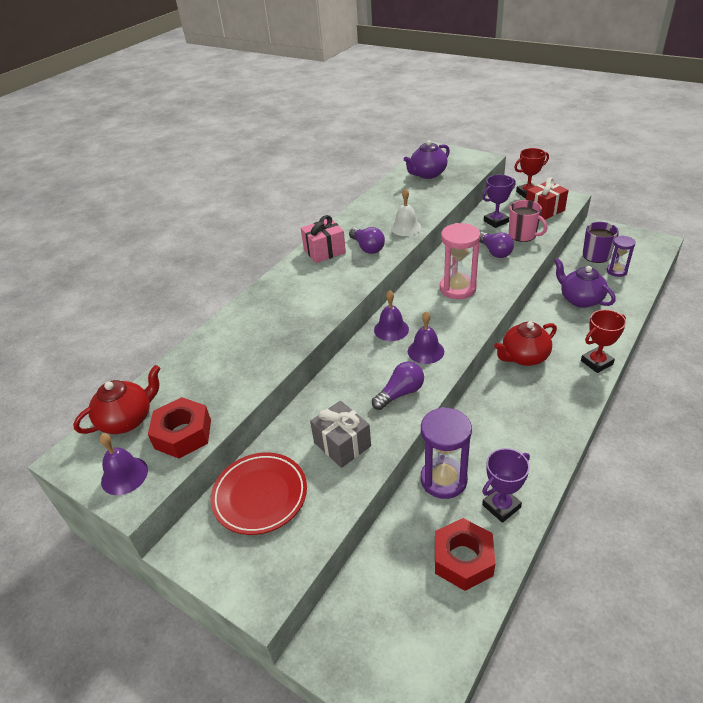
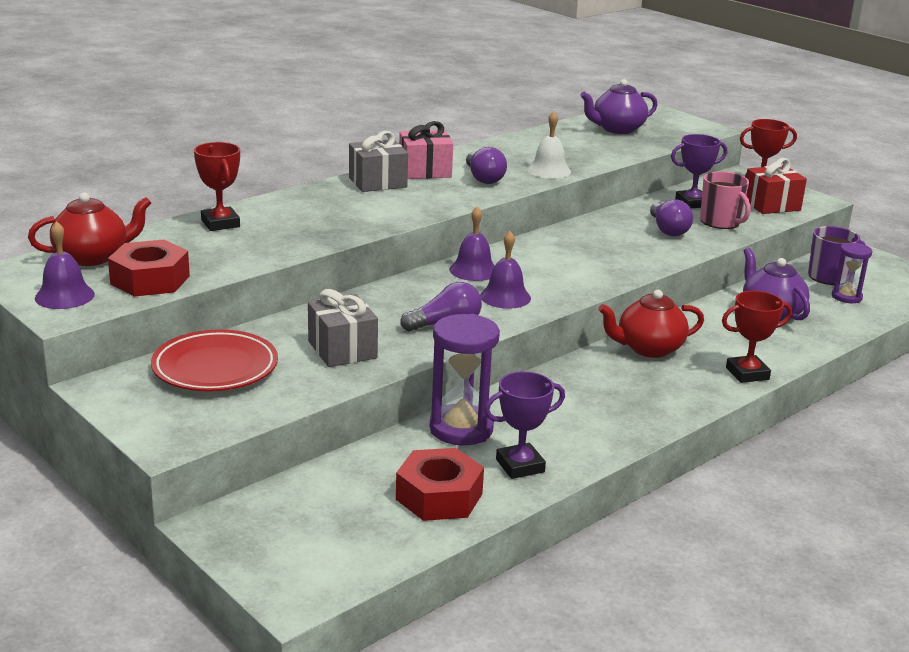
camera: 10 degrees right, 15 degrees down
pink hourglass [440,223,481,299] -> none
none -> red trophy [194,142,240,231]
none -> grey gift [349,131,408,192]

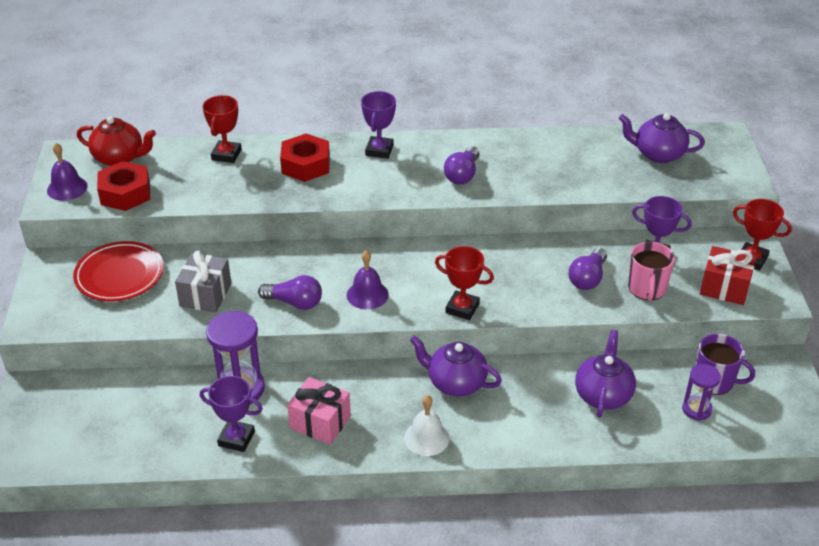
camera: 40 degrees right, 15 degrees up
grey gift [349,131,408,192] -> purple trophy [361,91,396,159]
red nut [396,448,484,521] -> red nut moved to [280,134,330,182]
pink gift [399,121,453,179] -> pink gift moved to [287,377,351,445]
purple bell [449,206,495,281] -> none
white bell [527,111,571,178] -> white bell moved to [404,395,450,456]
red teapot [598,290,704,358] -> purple teapot [410,336,502,397]
red trophy [722,291,792,383] -> red trophy moved to [435,246,494,320]

